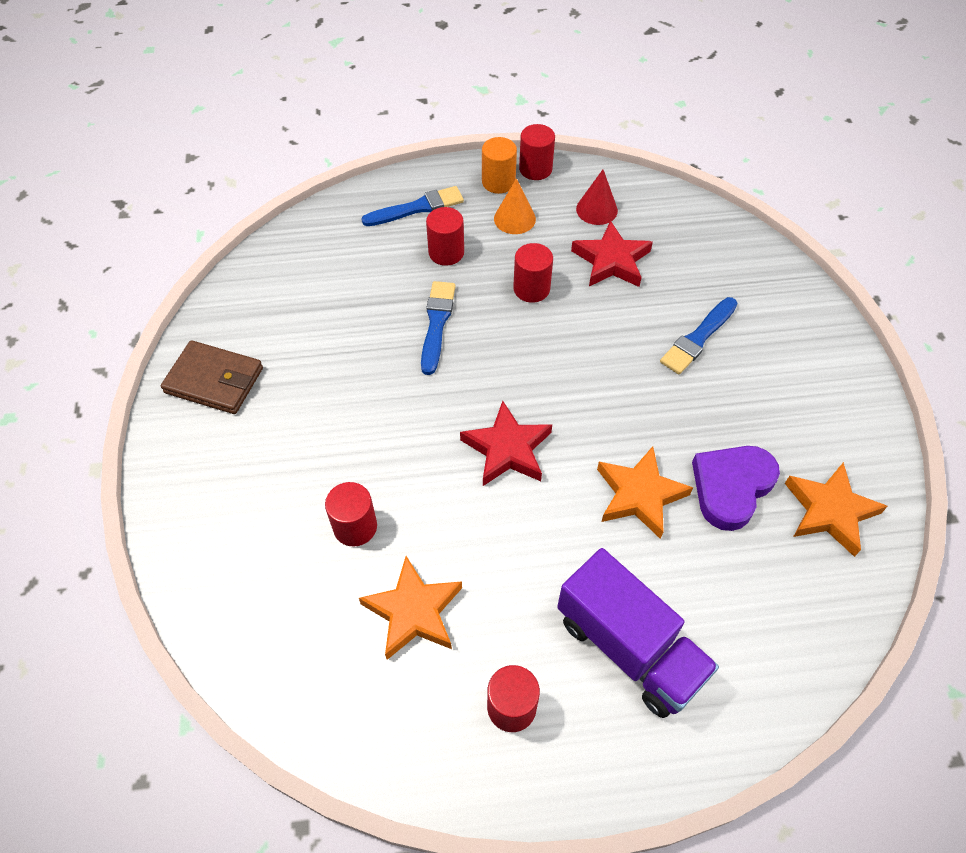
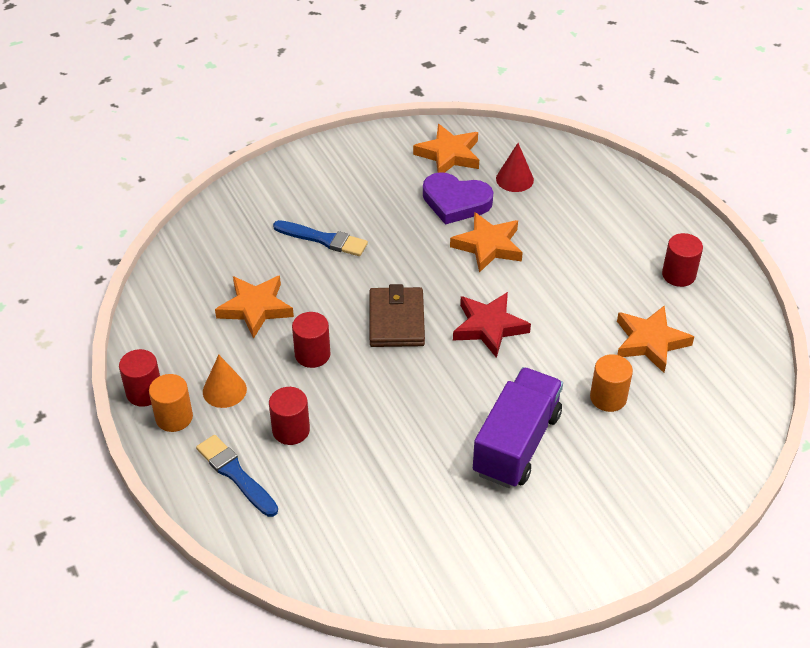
camera: 110 degrees left, 10 degrees down
brown wallet [161,340,263,414] -> brown wallet moved to [369,284,425,347]
red cylinder [325,482,377,547] -> orange cylinder [590,354,633,412]
blue brush [421,281,456,375] -> none
purple truck [557,548,719,718] -> purple truck moved to [473,367,563,488]
red star [571,221,653,287] -> orange star [215,275,294,339]
red cone [576,170,618,225] -> red cone moved to [496,143,534,192]

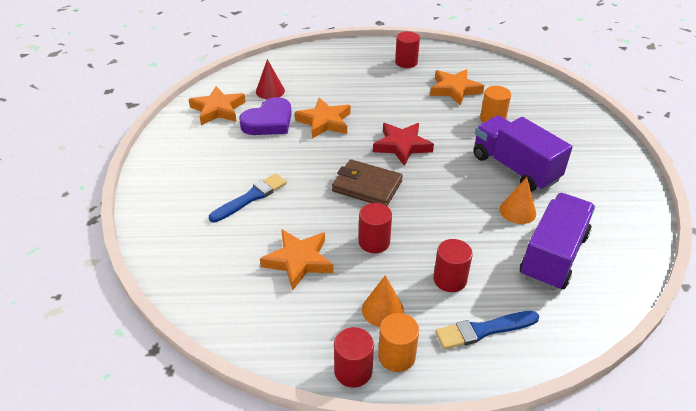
camera: 65 degrees left, 5 degrees down
none -> orange cone [500,177,536,224]
none -> purple truck [520,193,595,290]

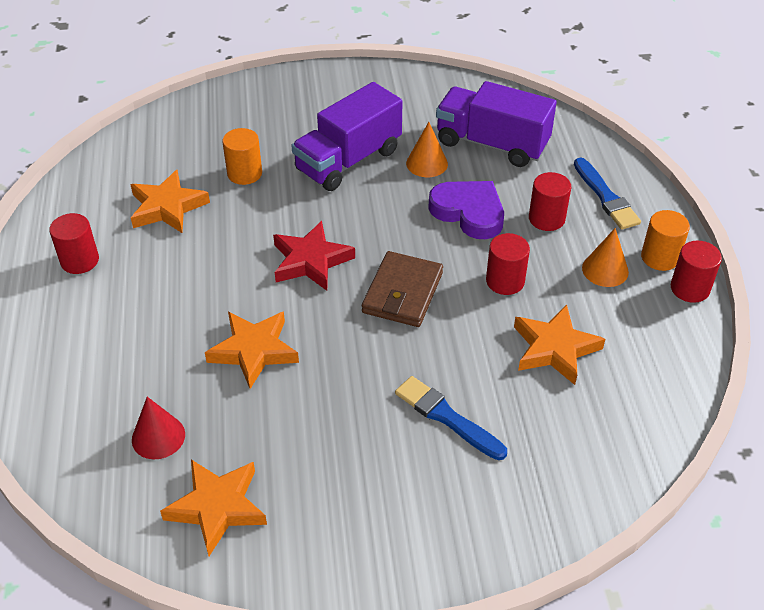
camera: 95 degrees left, 5 degrees up
purple heart [239,97,292,135] -> purple heart moved to [428,181,504,239]

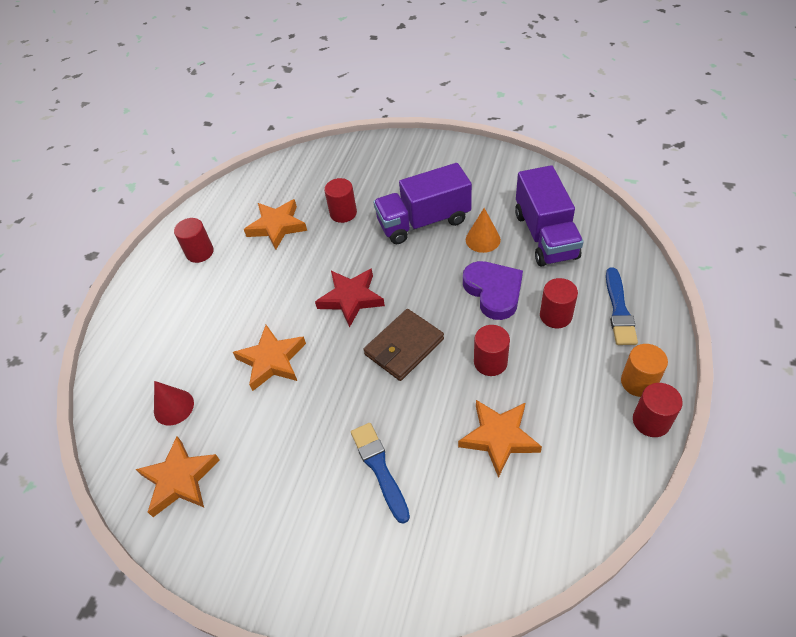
camera: 30 degrees right, 5 degrees up
orange cylinder [222,128,262,185] -> red cylinder [324,178,357,223]
purple truck [436,81,557,167] -> purple truck turned 150 degrees counterclockwise [515,165,583,267]
orange cone [582,228,629,287] -> none

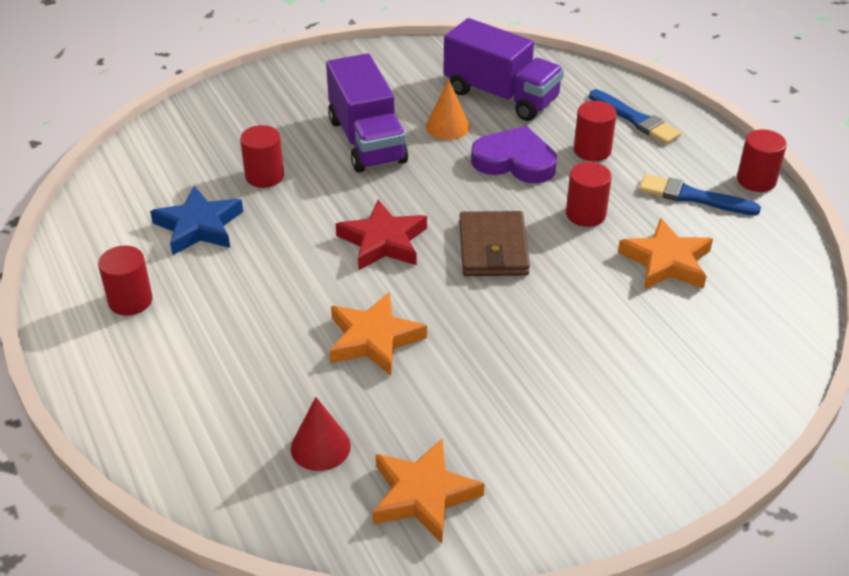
camera: 50 degrees left, 10 degrees down
orange star [244,199,307,250] -> blue star [150,186,243,255]
blue brush [351,423,410,524] -> blue brush moved to [639,174,761,215]
purple truck [373,163,472,244] -> purple truck turned 45 degrees counterclockwise [326,53,408,173]
orange cylinder [621,344,668,397] -> none

